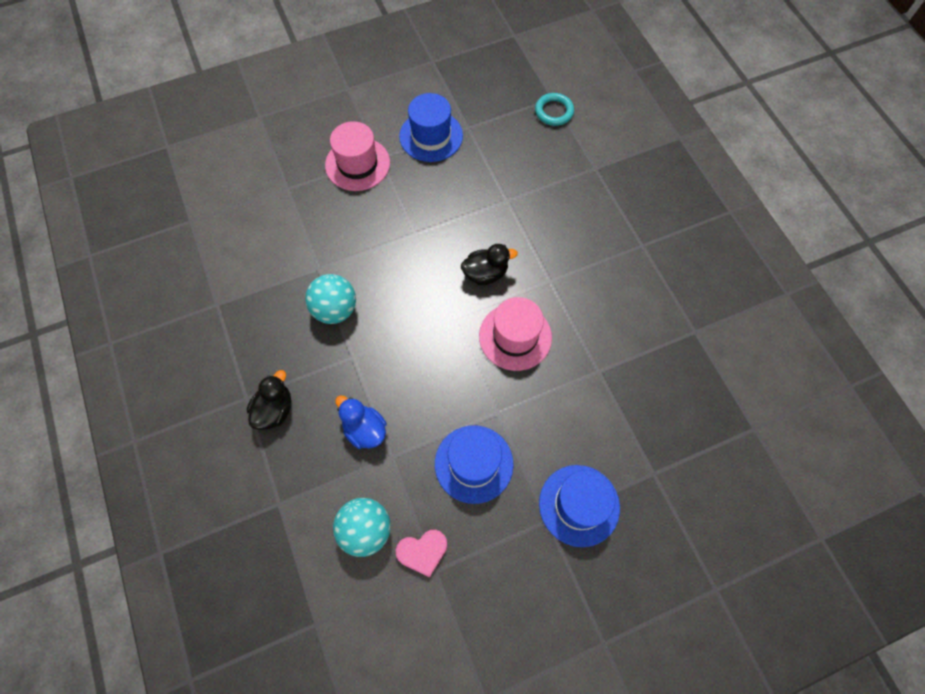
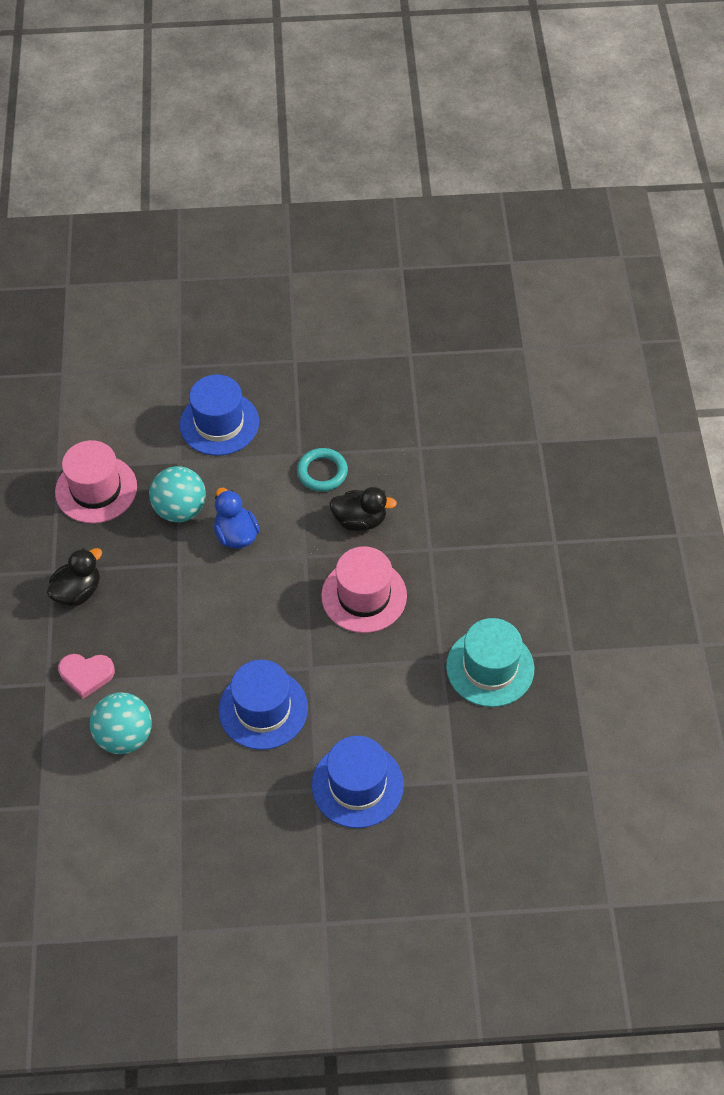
camera: 20 degrees right, 10 degrees down
pink hat [325,121,390,191] -> pink hat moved to [55,440,137,523]
blue duck [335,395,387,449] -> blue duck moved to [214,488,260,549]
pink heart [396,530,447,577] -> pink heart moved to [58,654,115,699]
blue hat [399,93,463,162] -> blue hat moved to [179,375,259,456]
turquoise ring [535,93,574,126] -> turquoise ring moved to [297,448,348,492]
none -> turquoise hat [446,618,534,707]

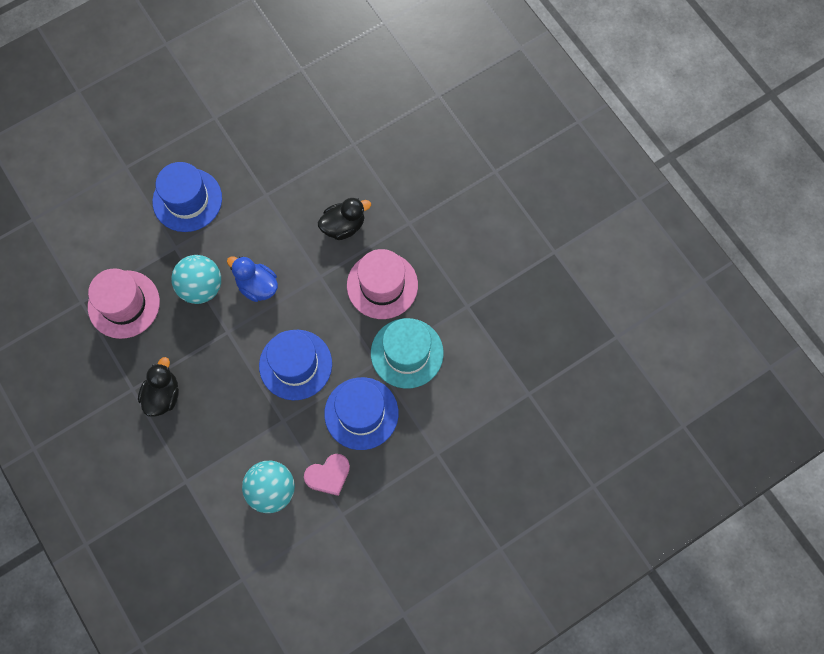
camera: 30 degrees left, 15 degrees up
pink heart [58,654,115,699] -> pink heart moved to [304,454,350,496]
turquoise ring [297,448,348,492] -> none
blue hat [312,736,404,828] -> blue hat moved to [259,330,332,400]
turquoise hat [446,618,534,707] -> turquoise hat moved to [371,318,444,389]

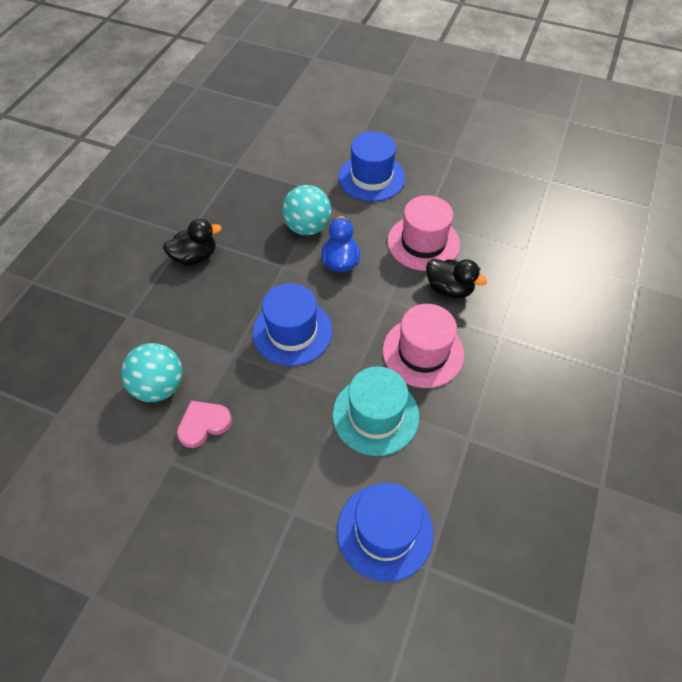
camera: 55 degrees right, 15 degrees down
pink hat [88,268,160,339] -> pink hat moved to [387,195,460,271]
pink heart [304,454,350,496] -> pink heart turned 120 degrees clockwise [177,401,232,448]
blue hat [324,377,399,450] -> blue hat moved to [337,483,434,582]

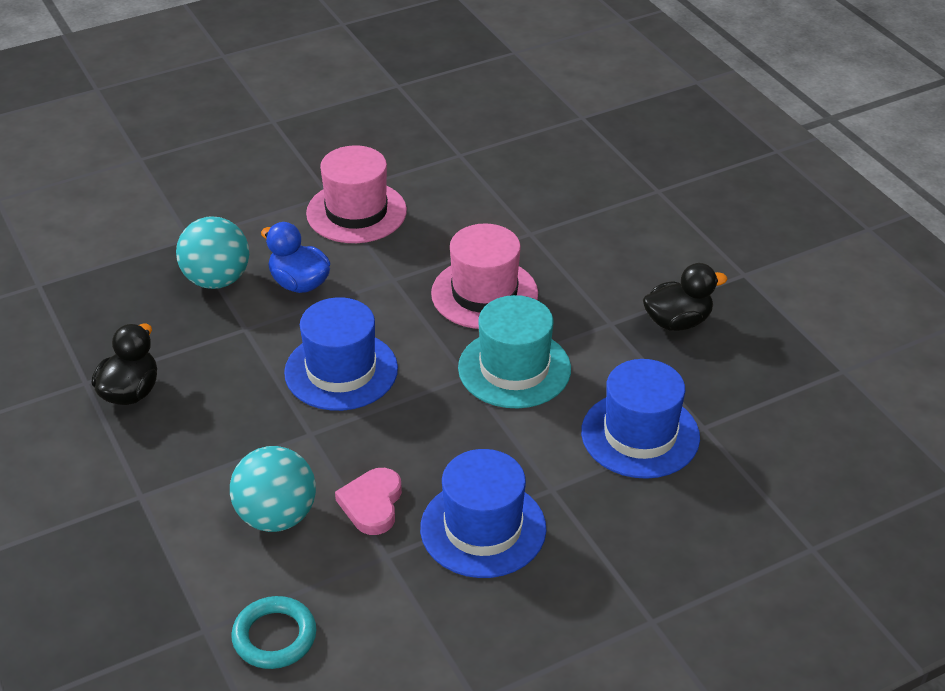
camera: 50 degrees left, 15 degrees down
blue hat [338,131,405,202] -> blue hat moved to [420,449,546,578]
black duck [426,259,487,298] -> black duck moved to [643,263,728,331]
none -> turquoise ring [231,596,316,669]

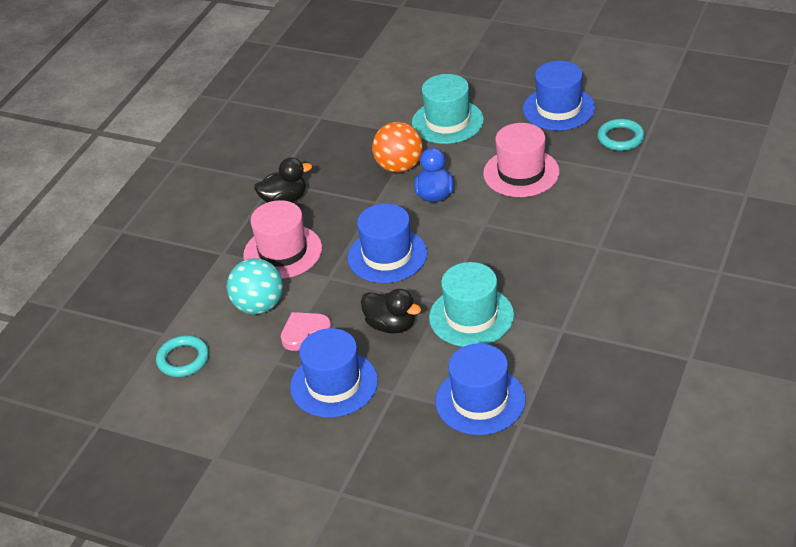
camera: 55 degrees right, 0 degrees up
turquoise ball [176,217,249,289] -> orange ball [372,122,423,173]
pink hat [431,224,538,329] -> pink hat moved to [243,200,322,279]
black duck [643,263,728,331] -> black duck moved to [361,289,421,334]
none -> turquoise hat [412,74,484,144]
none -> blue hat [523,61,595,131]
none -> turquoise ring [597,119,645,151]

